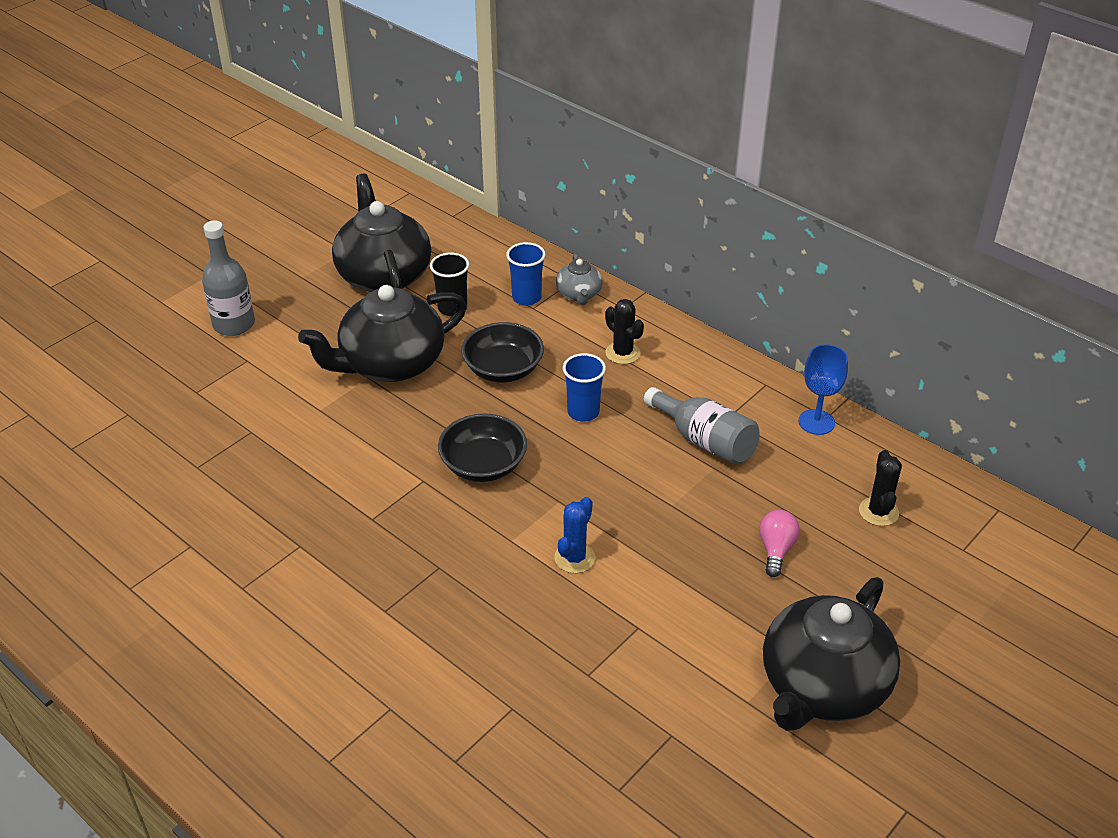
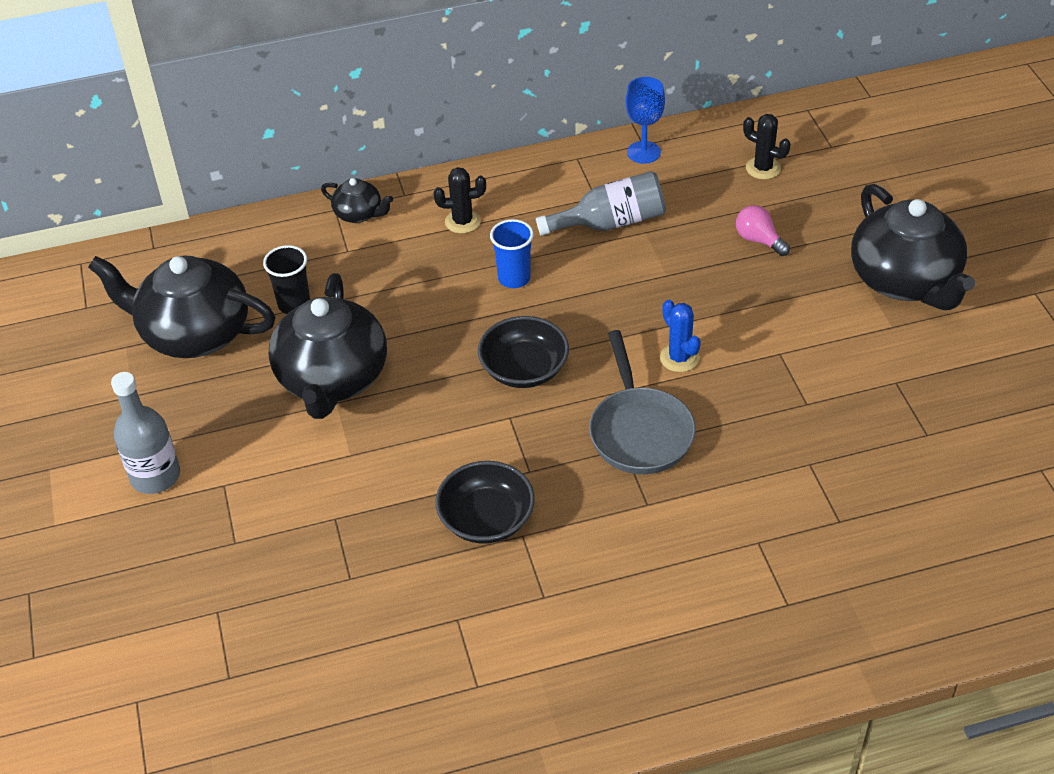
camera: 55 degrees left, 5 degrees up
black bowl [461,322,544,383] -> black bowl moved to [435,461,535,544]
blue cup [506,242,546,306] -> none
grey teapot [556,254,603,305] -> black teapot [321,178,393,223]
none -> grey pan [589,330,696,474]

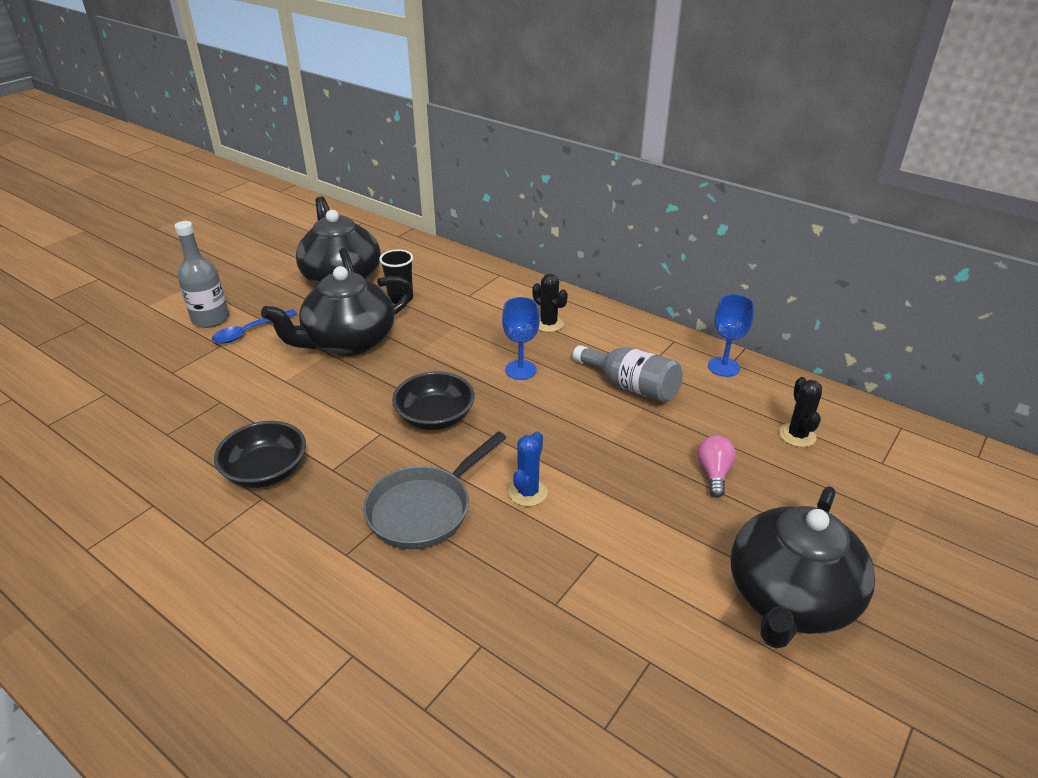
camera: 50 degrees right, 10 degrees down
black teapot [321,178,393,223] -> none
blue cup [490,219,534,288] -> blue goblet [502,297,540,380]
none -> blue spoon [212,309,297,344]

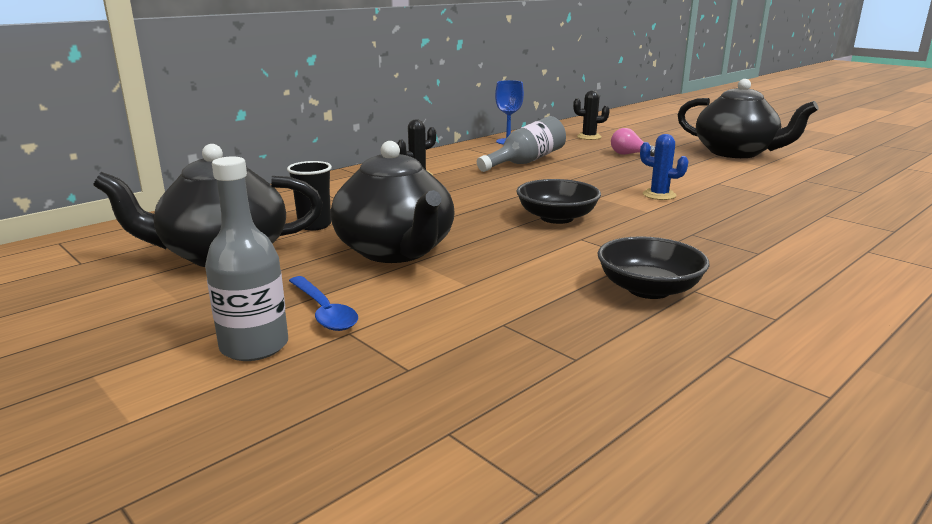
camera: 80 degrees left, 15 degrees down
grey pan [363,431,506,549] -> none
blue goblet [502,297,540,380] -> none

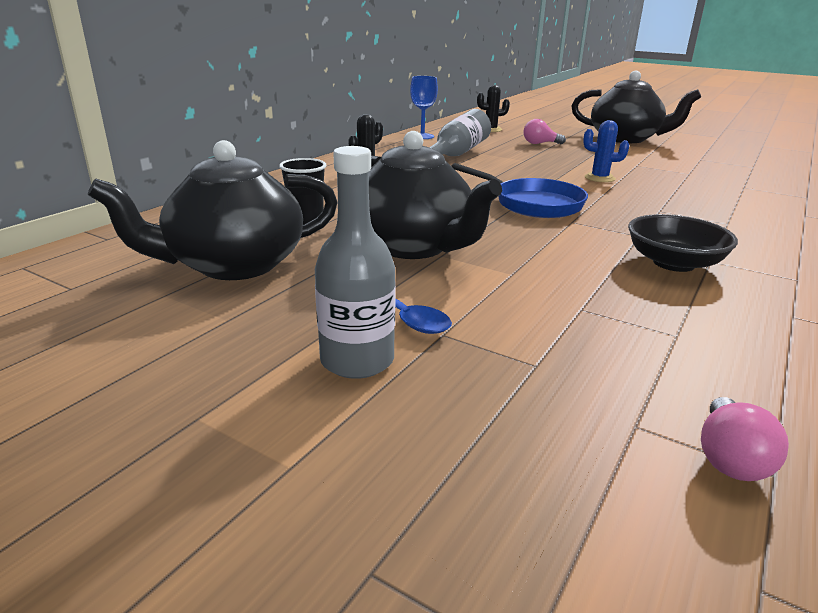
camera: 15 degrees left, 5 degrees up
black bowl [516,179,601,224] -> blue pan [451,163,588,218]
none -> pink light bulb [701,397,789,481]

